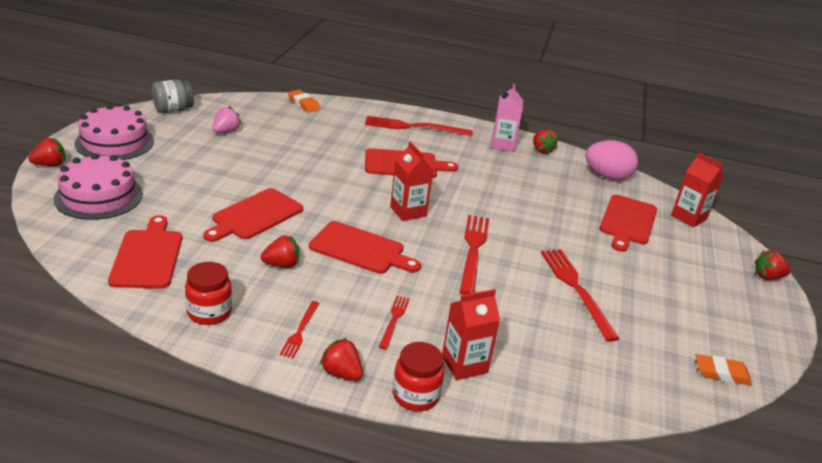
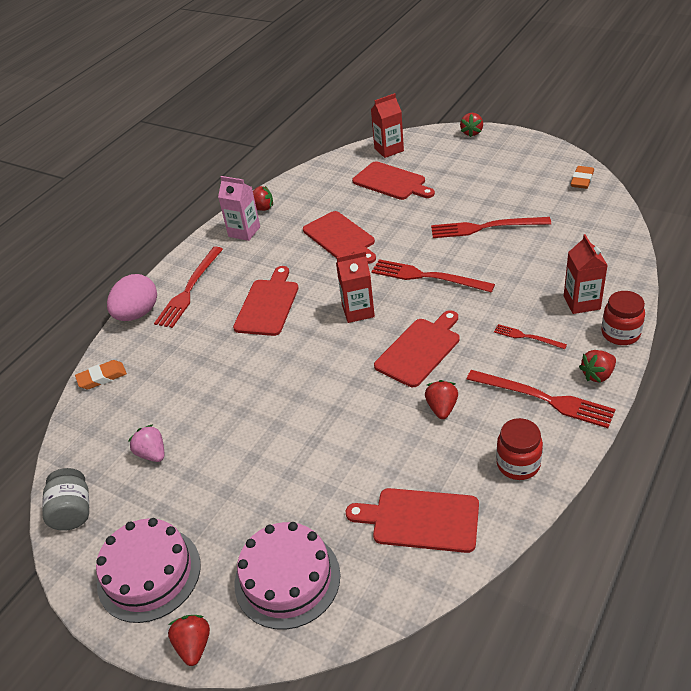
camera: 65 degrees left, 10 degrees up
red cutting board [203,188,303,242] -> red cutting board moved to [303,211,376,264]
red fork [280,301,319,359] -> red fork [466,370,616,428], size x1.89
pink egg [586,140,638,180] -> pink egg moved to [107,274,157,321]

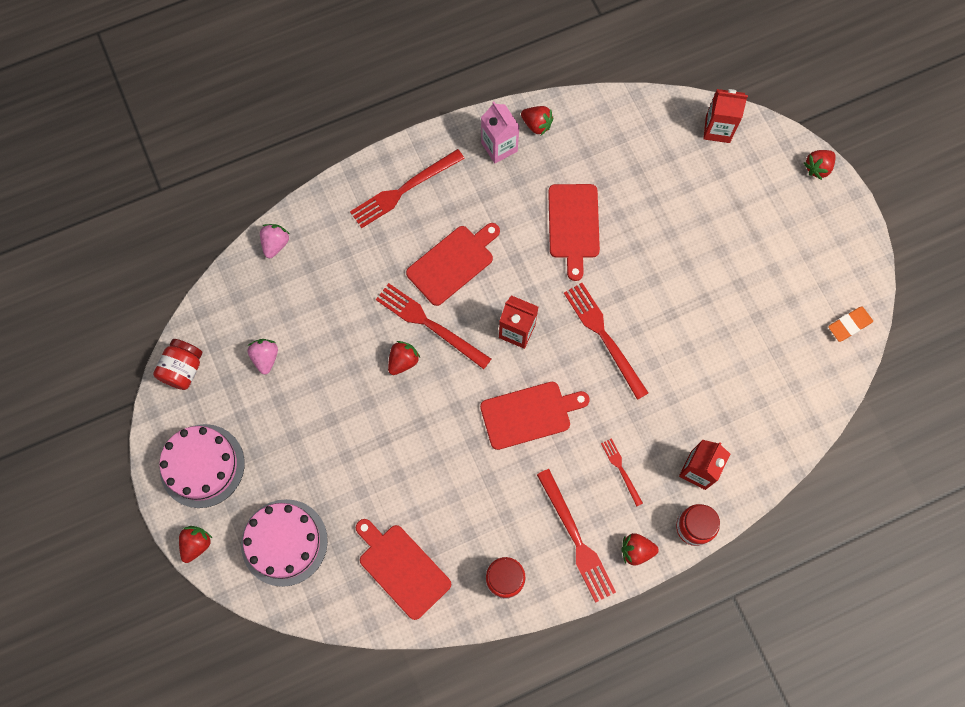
camera: 30 degrees right, 30 degrees up
grey jar [42,468,89,531] -> red jar [153,339,202,390]
orange eraser [75,360,127,389] -> pink strawberry [260,224,290,258]
pink egg [107,274,157,321] -> none
red cutting board [352,161,435,200] -> none
red strawberry [425,380,458,419] -> red strawberry moved to [388,341,420,375]
red fork [431,217,551,238] -> red fork moved to [376,283,491,369]

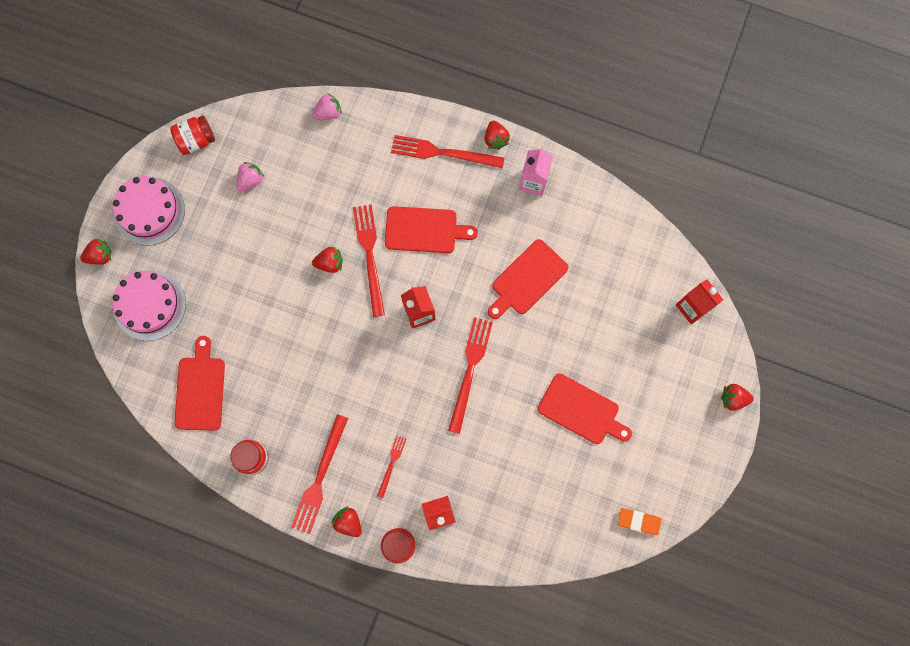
camera: 45 degrees right, 5 degrees up
red cutting board [480,382,590,450] -> red cutting board moved to [538,373,632,444]
red strawberry [521,106,553,135] -> red strawberry moved to [485,121,510,150]

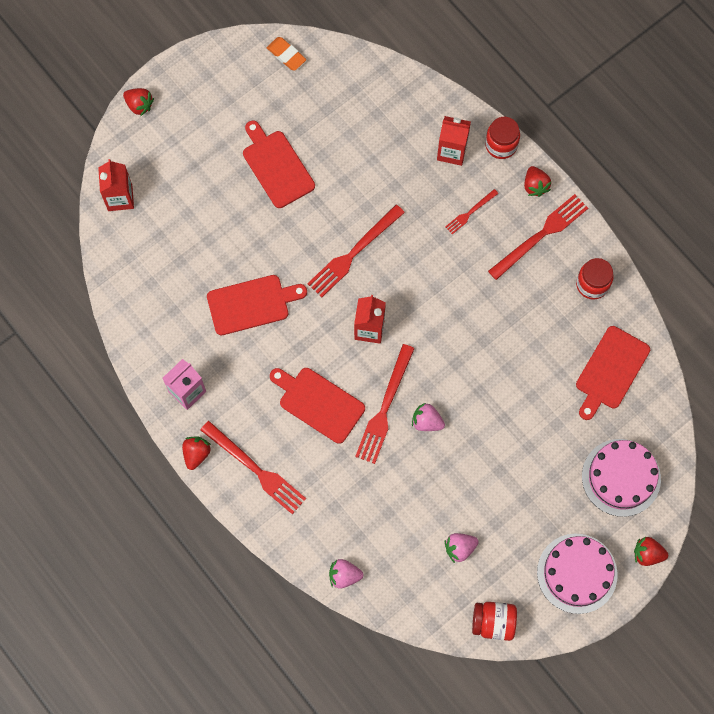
camera: 150 degrees left, 5 degrees down
red strawberry [312,246,343,273] -> pink strawberry [412,403,445,431]

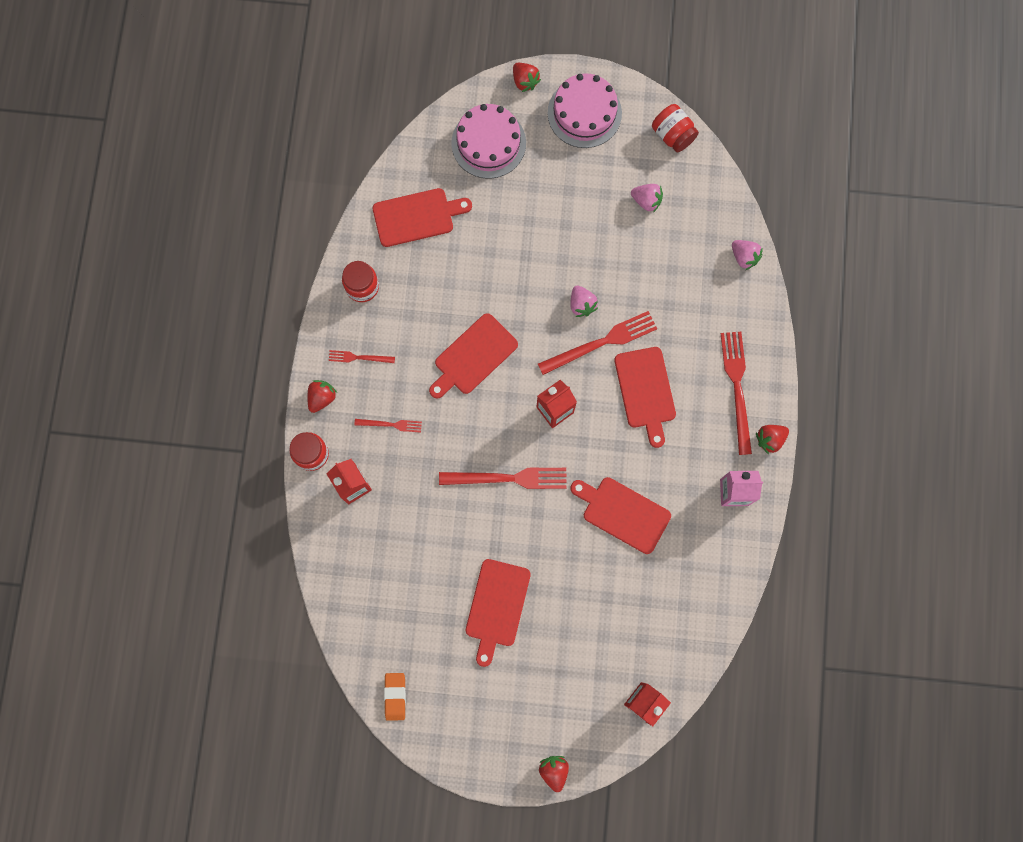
camera: 135 degrees left, 5 degrees up
red fork [488,194,588,280] -> red fork [329,350,395,363], size x0.53
none -> red cutting board [429,313,518,399]

